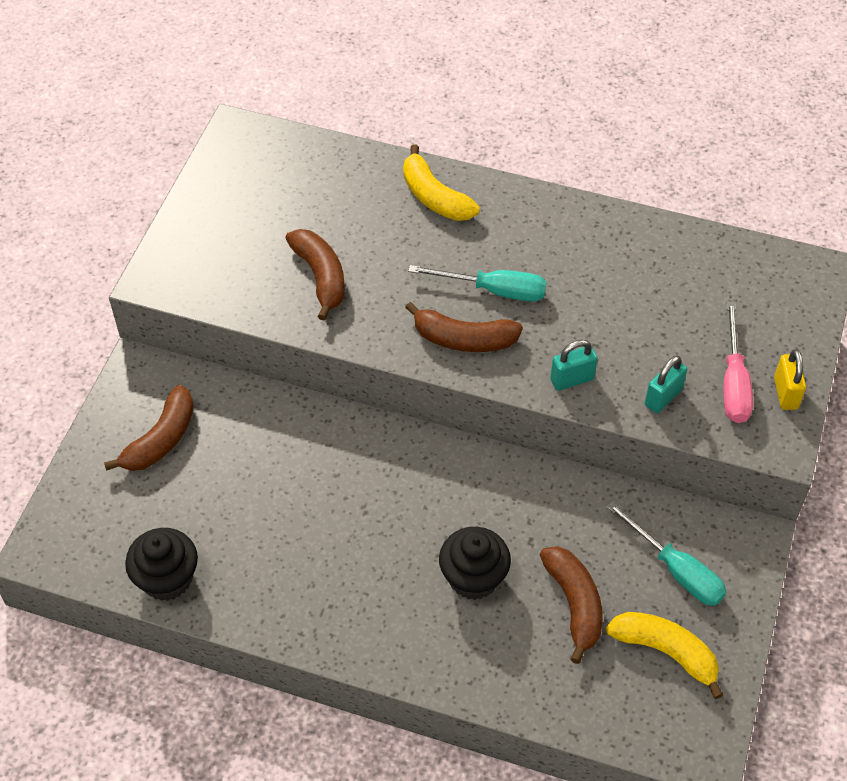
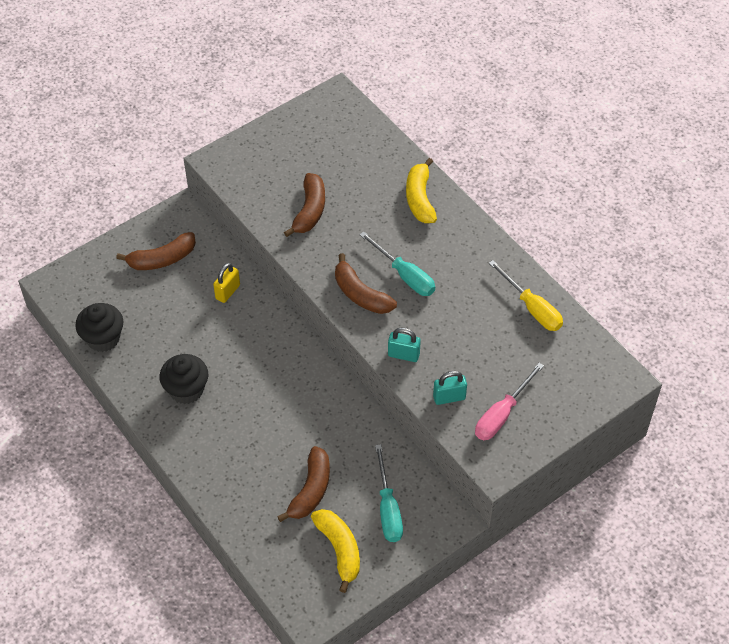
camera: 35 degrees right, 0 degrees up
black cupcake [439,527,511,600] -> black cupcake moved to [160,354,208,404]
yellow padlock [774,349,806,410] -> yellow padlock moved to [213,263,240,303]
none -> yellow screwdriver [489,260,563,331]

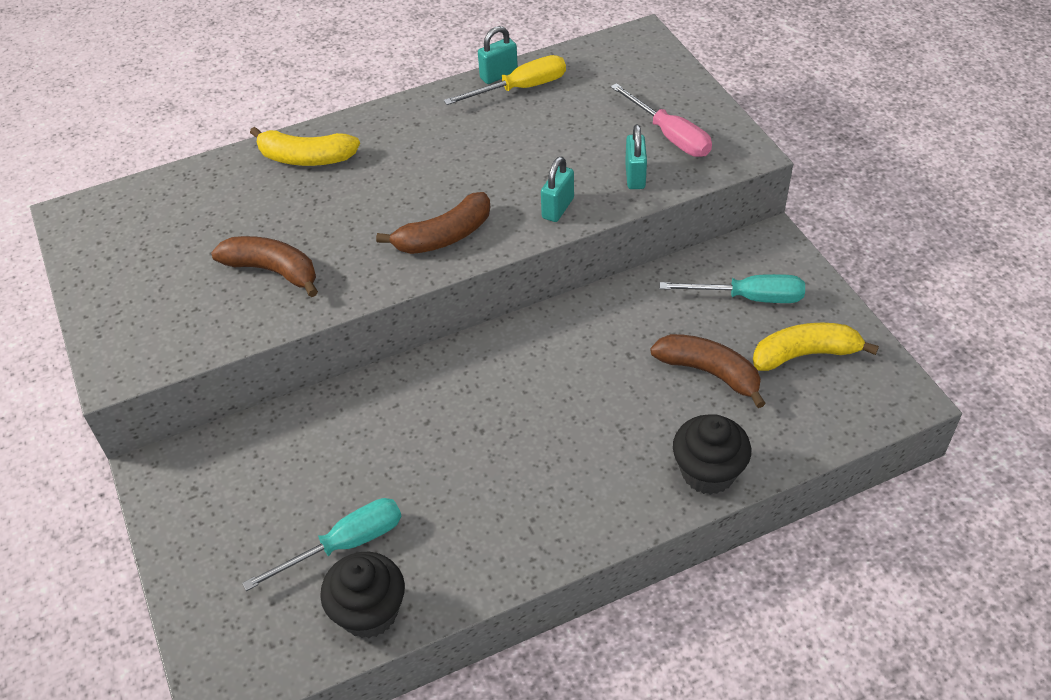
camera: 75 degrees left, 5 degrees down
brown banana [116,232,196,270] -> none
black cupcake [160,354,208,404] -> black cupcake moved to [673,414,751,495]
yellow padlock [213,263,240,303] -> none
turquoise screwdriver [359,231,435,296] -> turquoise screwdriver moved to [242,498,402,591]
none -> turquoise padlock [478,26,518,84]

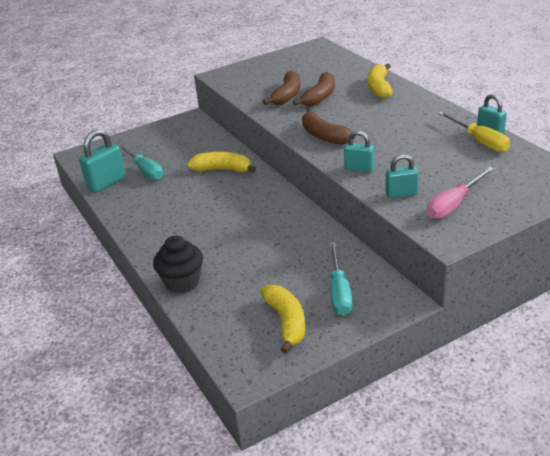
camera: 85 degrees right, 15 degrees down
black cupcake [320,552,405,638] -> turquoise padlock [79,129,126,192]
brown banana [650,334,766,408] -> brown banana moved to [293,72,335,106]
none -> yellow banana [187,152,256,173]

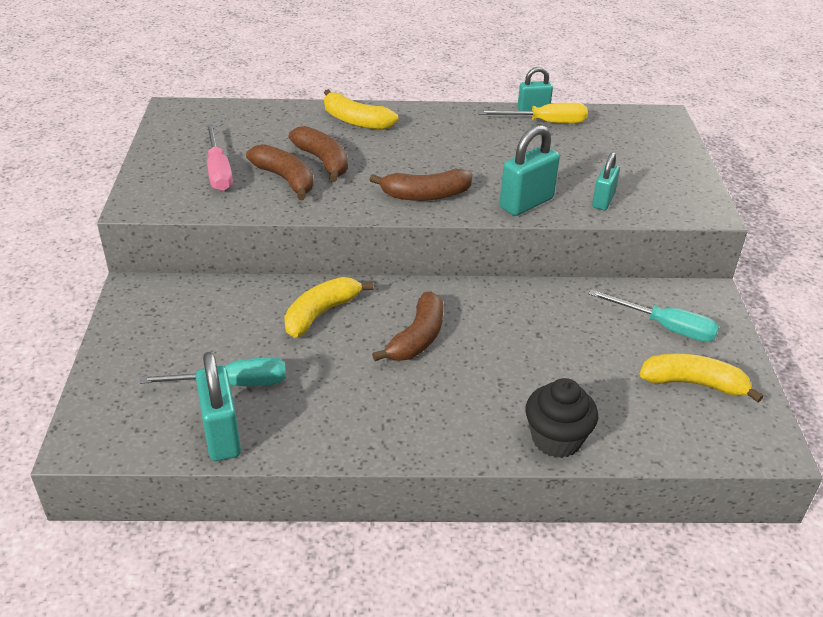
camera: 65 degrees left, 5 degrees up
turquoise padlock [344,131,374,173] -> turquoise padlock [500,125,560,216], size x1.58
pink screwdriver [427,167,494,219] -> pink screwdriver moved to [206,124,233,191]
none -> brown banana [372,292,443,361]

